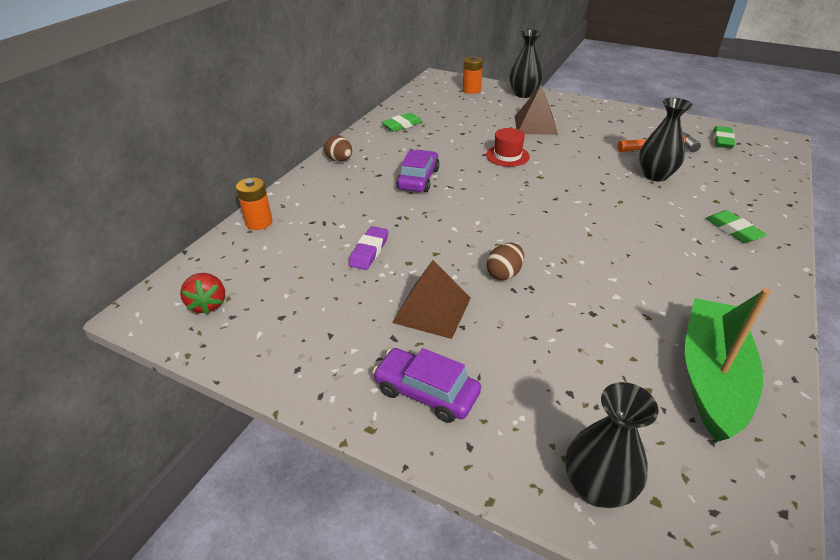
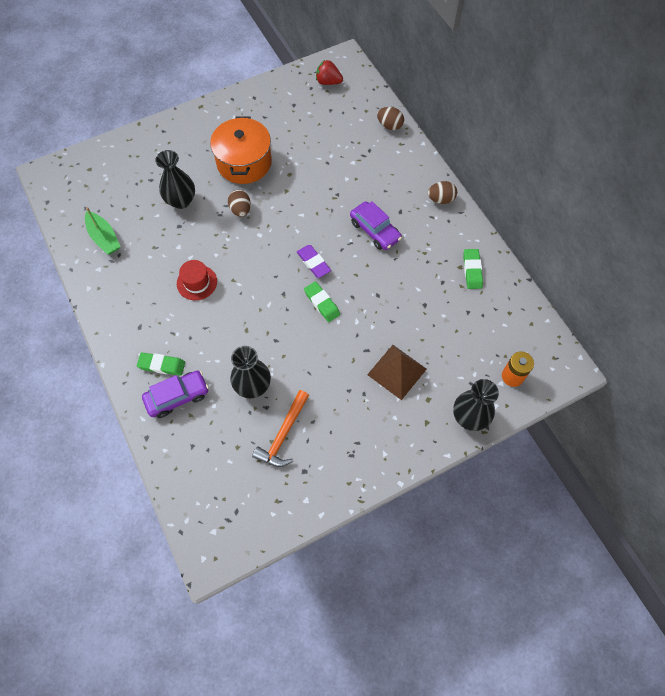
camera: 125 degrees right, 25 degrees up
orange battery [236,178,273,230] -> brown egg [377,107,404,130]
purple eraser [349,226,389,270] -> purple eraser moved to [297,245,331,278]
purple car [373,348,481,423] -> purple car moved to [142,370,209,418]
brown pyramid [392,260,471,339] -> orange pot [210,117,272,184]
red hat [486,128,530,167] -> red hat moved to [177,260,217,300]
black vase [565,382,659,508] -> black vase moved to [155,150,195,209]
green boat [685,288,771,442] -> green boat [85,207,121,254], size x0.59
green eraser [713,126,735,149] -> green eraser moved to [304,281,340,322]

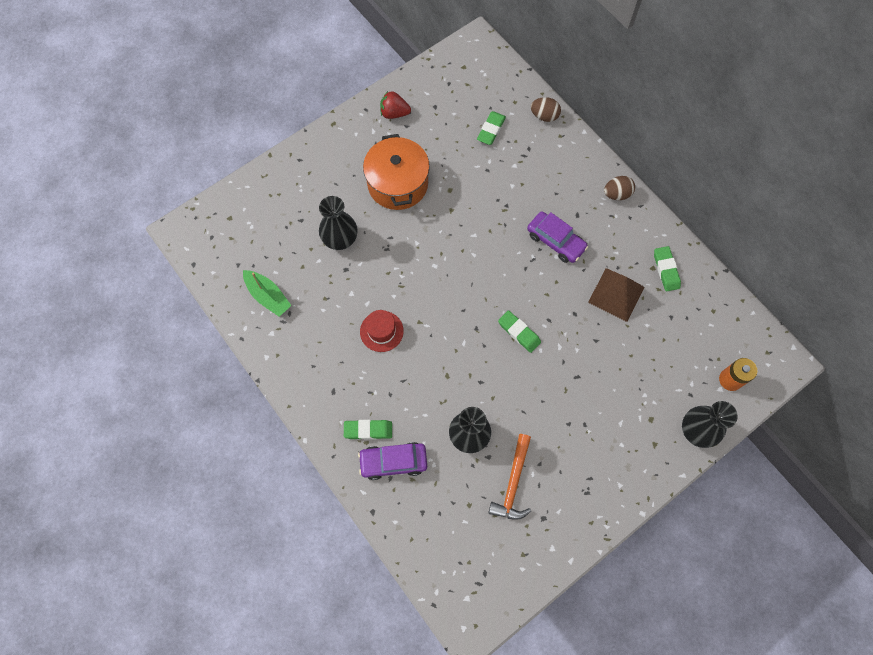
camera: 10 degrees left, 5 degrees up
purple car [142,370,209,418] -> purple car turned 150 degrees counterclockwise [358,442,427,480]
brown egg [228,190,251,217] -> none
purple eraser [297,245,331,278] -> none
red strawberry [316,60,343,85] -> red strawberry moved to [380,91,411,119]
brown pyramid [367,345,427,400] -> brown pyramid moved to [588,268,644,322]
none -> green eraser [477,111,506,145]

